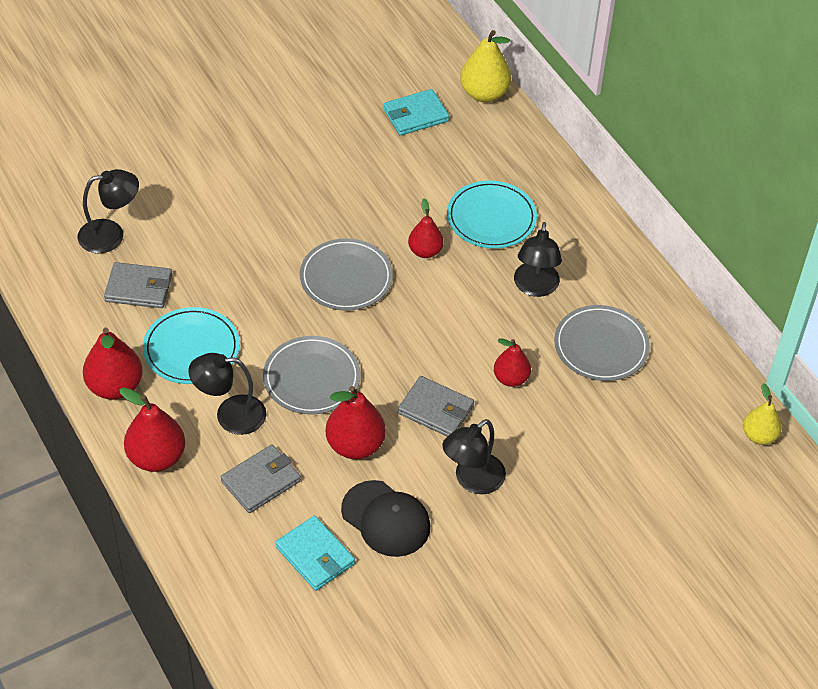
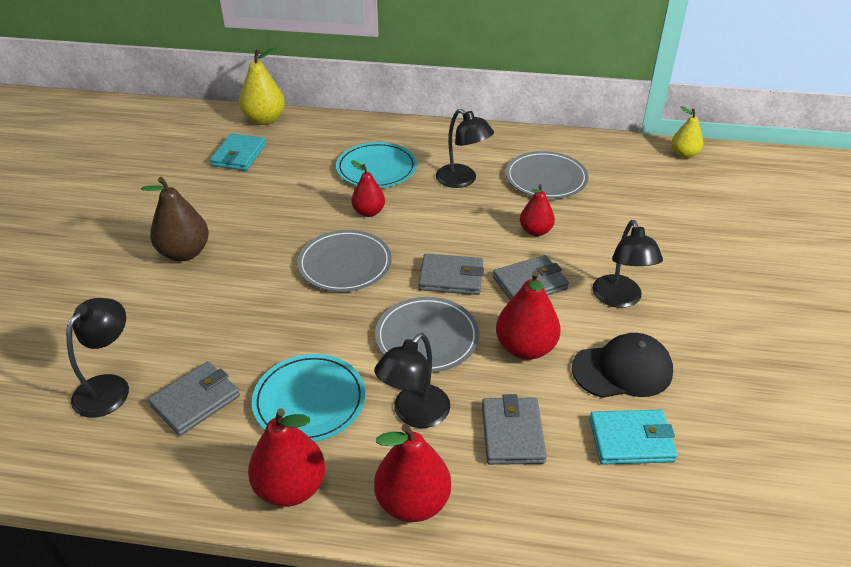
camera: 50 degrees left, 10 degrees down
none -> brown pear [141,177,209,261]
none -> grey wallet [418,254,484,295]

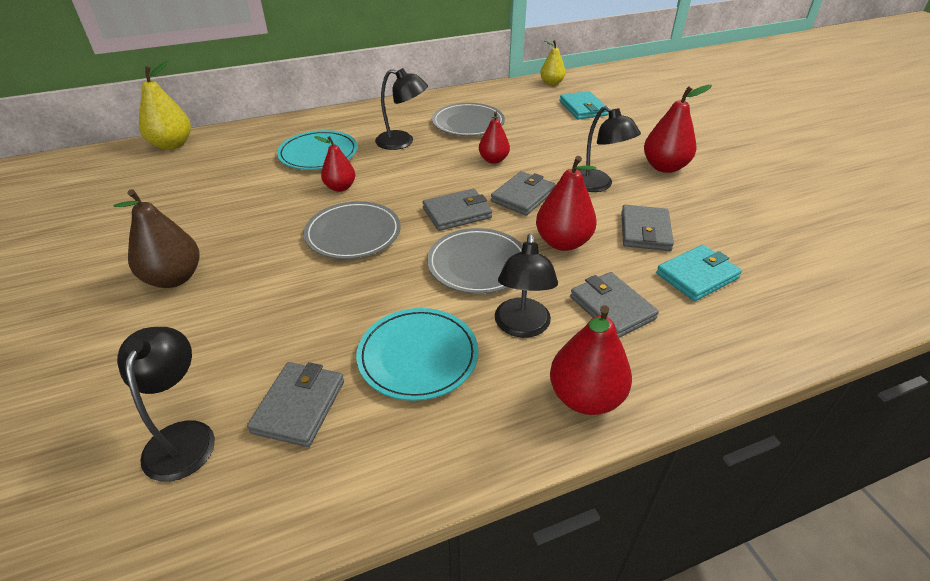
camera: 30 degrees left, 0 degrees up
turquoise wallet [210,133,266,171] -> turquoise wallet moved to [559,91,608,120]
red pear [248,409,325,507] -> red pear moved to [644,85,712,173]
black cap [572,333,673,398] -> grey wallet [621,205,674,251]

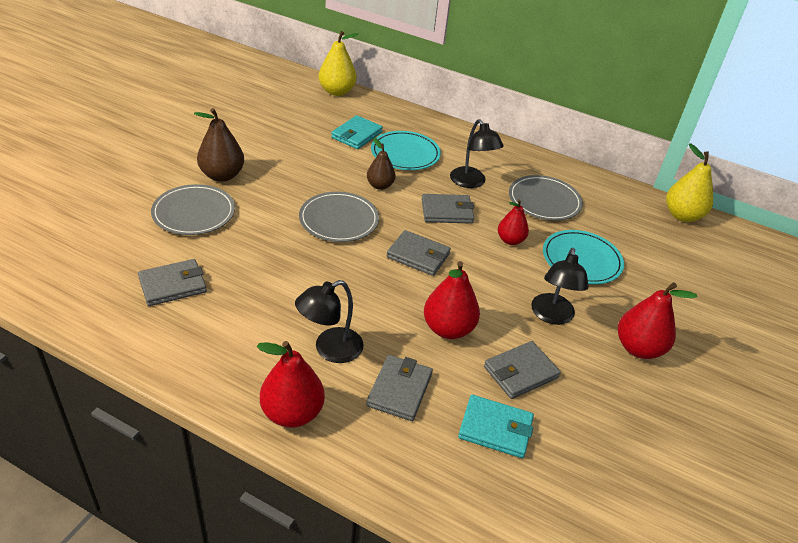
camera: 45 degrees right, 0 degrees up
black lamp [117,327,215,482] -> none
red pear [314,136,355,192] -> brown pear [367,138,396,190]
turquoise plate [356,308,479,401] -> turquoise plate moved to [543,230,624,284]
grey plate [427,228,523,294] -> grey plate moved to [151,184,235,235]
grey wallet [491,171,556,216] -> grey wallet moved to [421,194,474,224]
yellow pear [540,40,566,86] -> yellow pear [666,143,713,222], size x1.55
turquoise wallet [559,91,608,120] -> turquoise wallet moved to [331,115,383,149]

